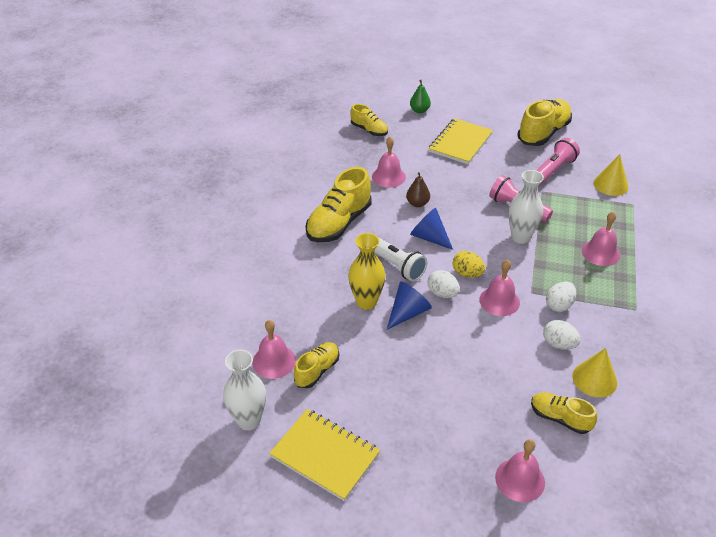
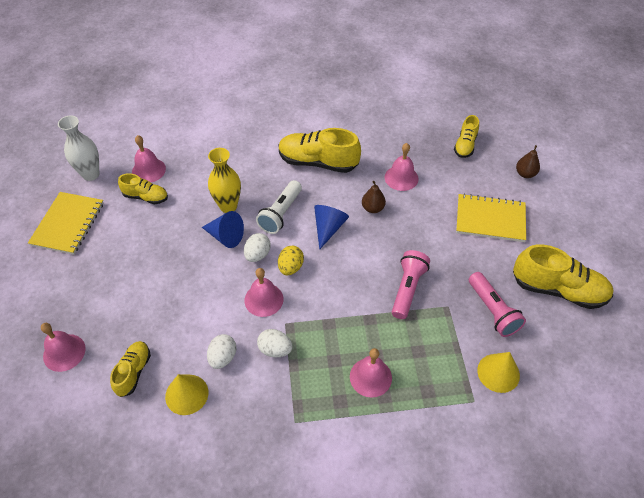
camera: 70 degrees right, 10 degrees up
green pear [410,80,431,113] -> brown pear [516,145,540,178]
white vase [509,170,544,244] -> none
pink flashlight [536,138,580,184] -> pink flashlight turned 45 degrees clockwise [469,272,526,337]

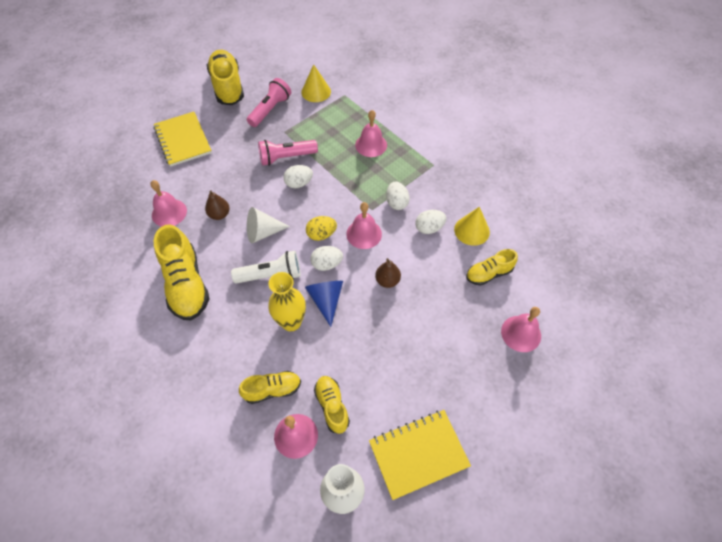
camera: 125 degrees left, 5 degrees up
blue cone [314,205,349,250] -> white cone [247,207,290,243]
yellow shoe [454,115,479,158] -> yellow shoe moved to [239,371,301,404]
brown pear [516,145,540,178] -> brown pear moved to [375,258,401,288]
none -> white egg [283,165,313,188]

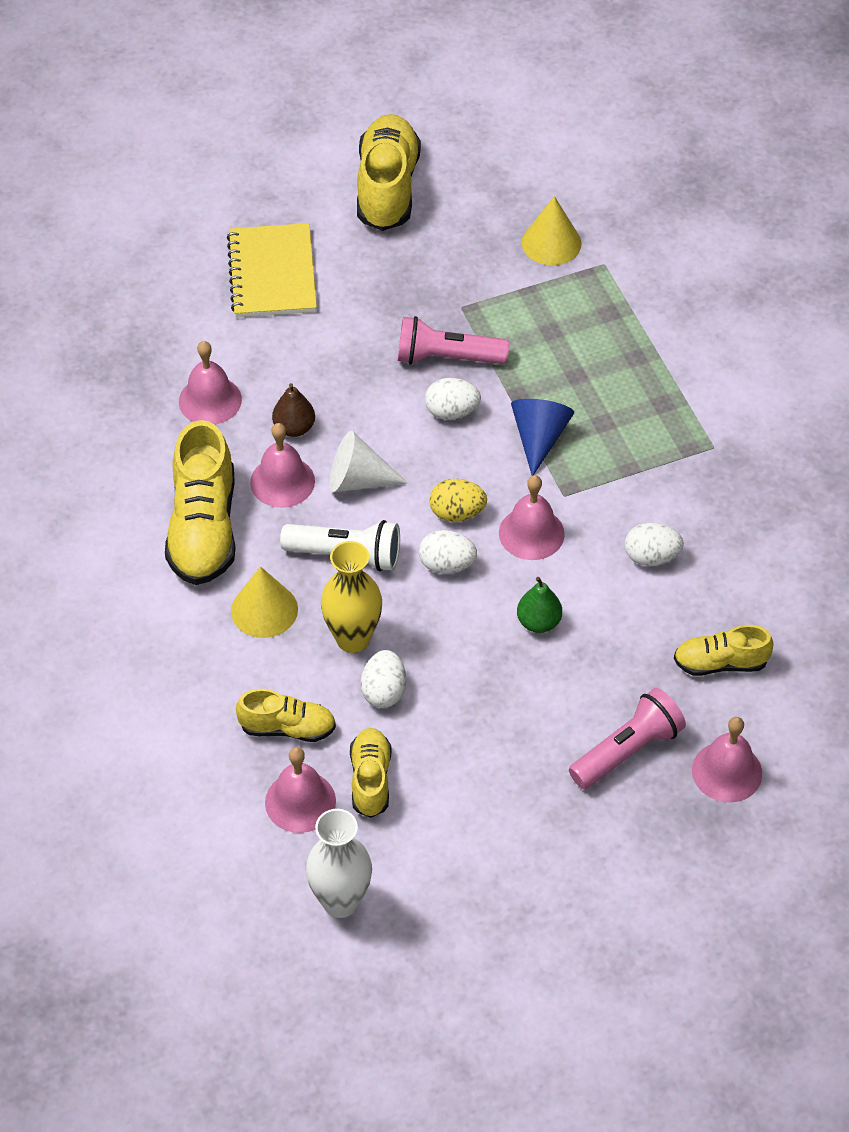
camera: 20 degrees right, 5 degrees down
pink flashlight [247,78,291,127] -> pink flashlight moved to [569,688,686,789]
blue cone [305,281,343,327] -> blue cone moved to [511,399,574,476]
pink bell [355,110,387,157] -> pink bell moved to [250,423,315,508]
yellow notebook [369,410,471,500] -> none
brown pear [375,258,401,288] -> green pear [517,577,562,633]
white egg [386,182,410,210] -> white egg moved to [361,650,406,708]
yellow cone [454,207,490,246] -> yellow cone moved to [231,567,298,638]

